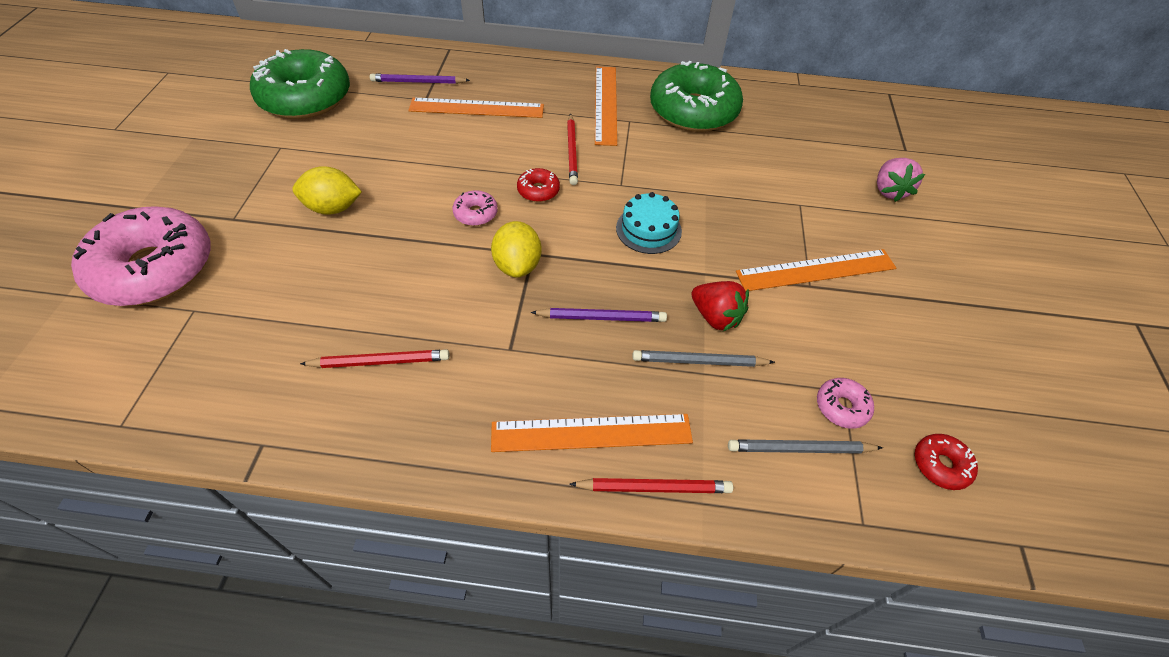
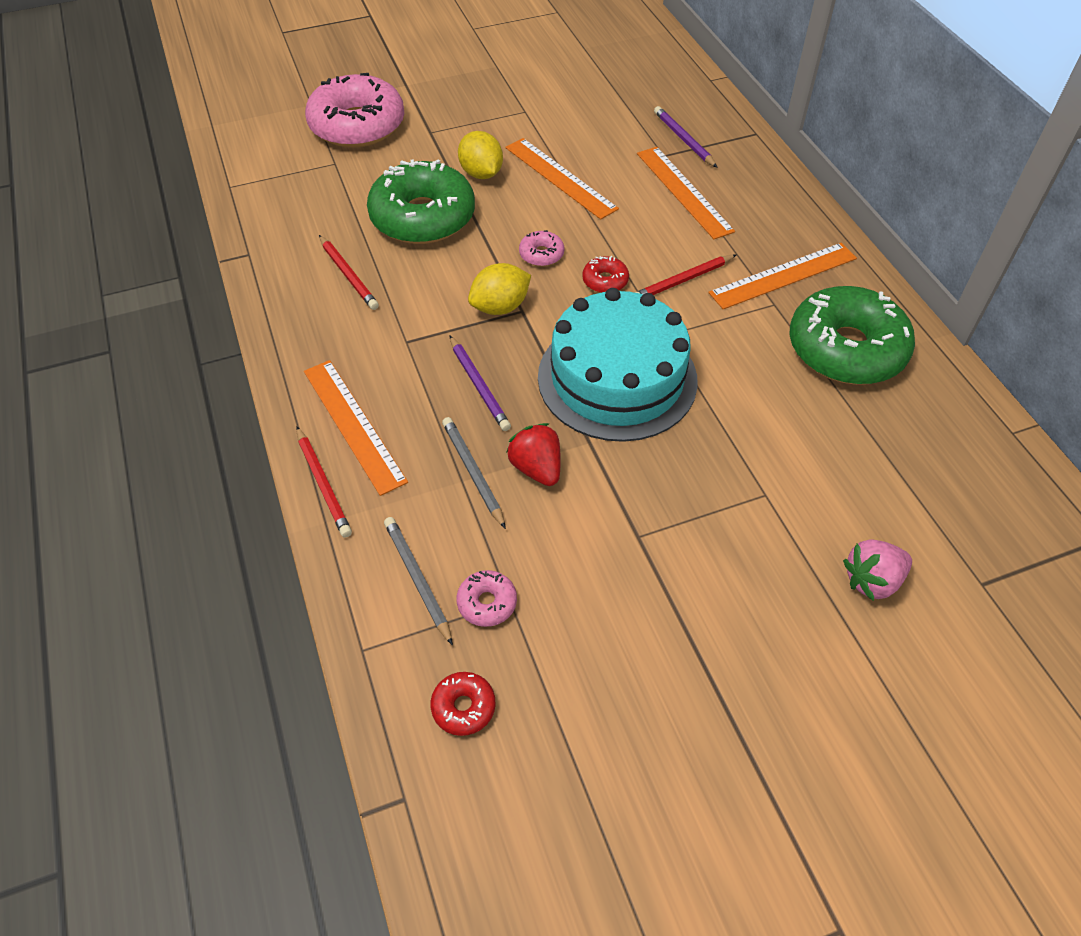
camera: 65 degrees right, 0 degrees up
green donut [250,49,350,119] -> green donut moved to [367,159,475,244]
turquoise cake [616,192,682,254] -> turquoise cake [538,288,698,442], size x2.13
red strawberry [691,281,749,331] -> red strawberry turned 135 degrees clockwise [506,423,561,486]
orange ruler [736,249,896,291] -> orange ruler moved to [505,138,619,219]

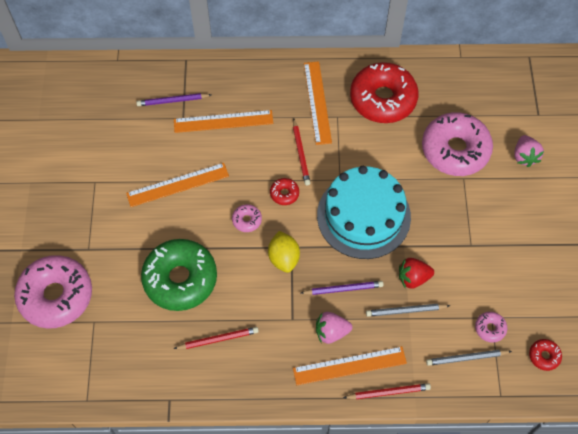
camera: 70 degrees left, 10 degrees up
yellow lemon [458,131,503,179] -> none
green donut [789,286,915,385] -> red donut [350,62,419,123]
none -> pink strawberry [316,312,352,344]
none -> pink donut [422,112,493,176]

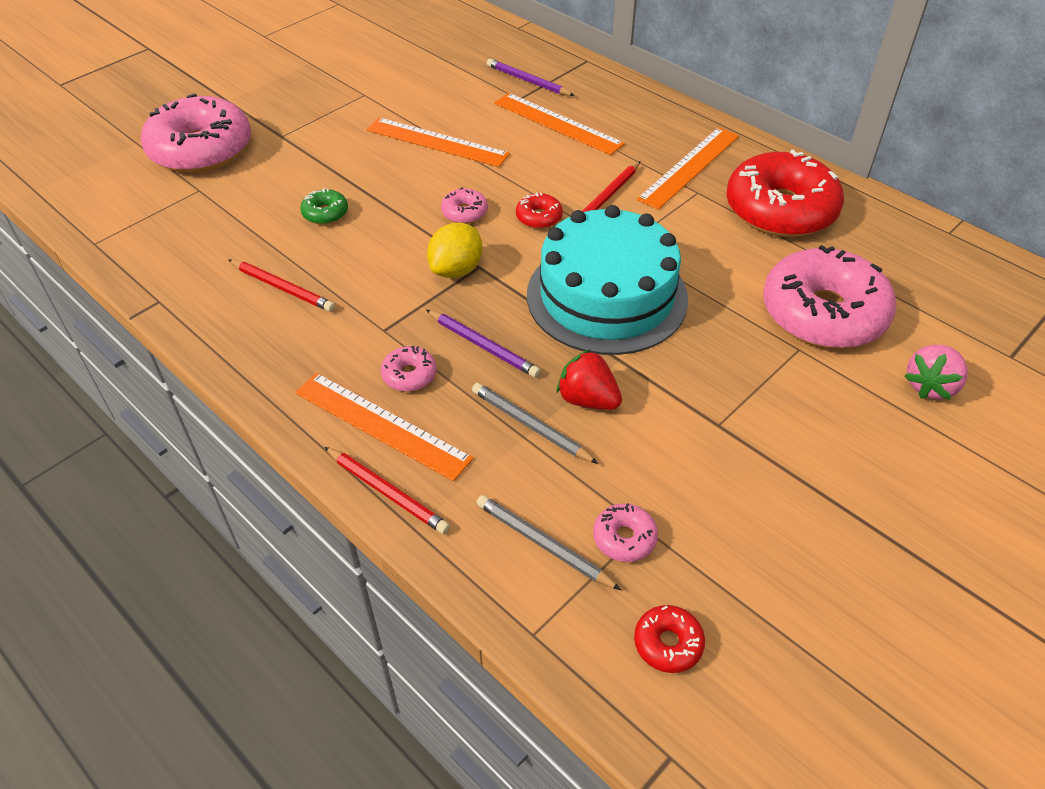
camera: 45 degrees right, 15 degrees down
green donut [141,239,217,311] -> green donut [300,188,348,225], size x0.41
pink strawberry [316,312,352,344] -> pink donut [381,346,437,392]

